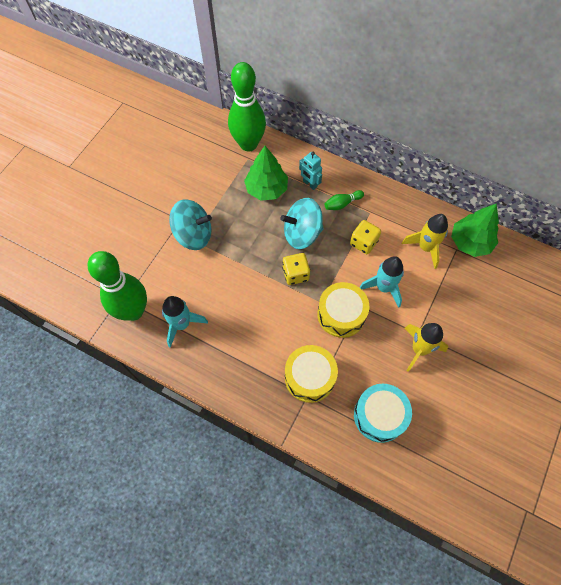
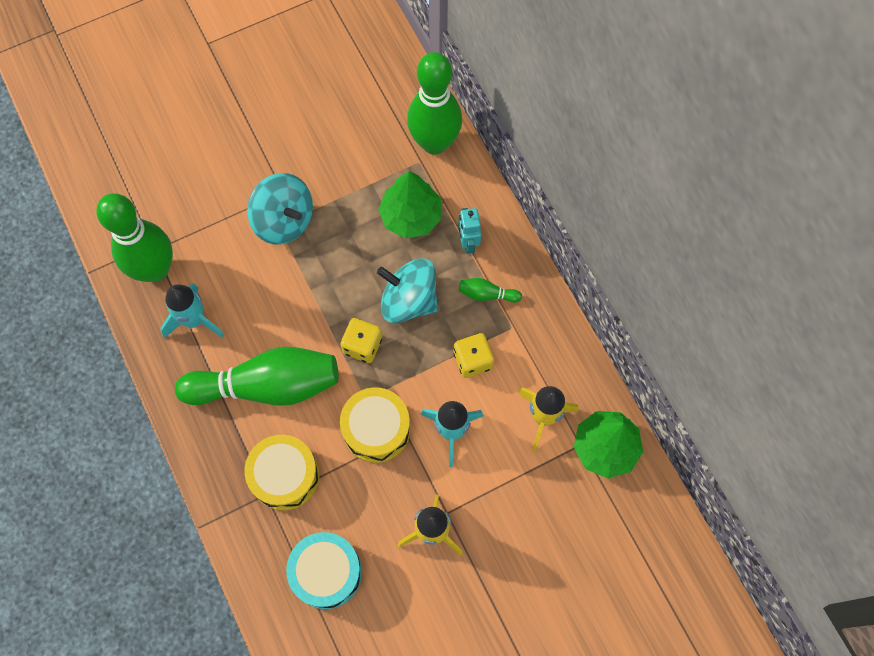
camera: 35 degrees right, 5 degrees up
none -> green bowling pin [175,347,339,406]

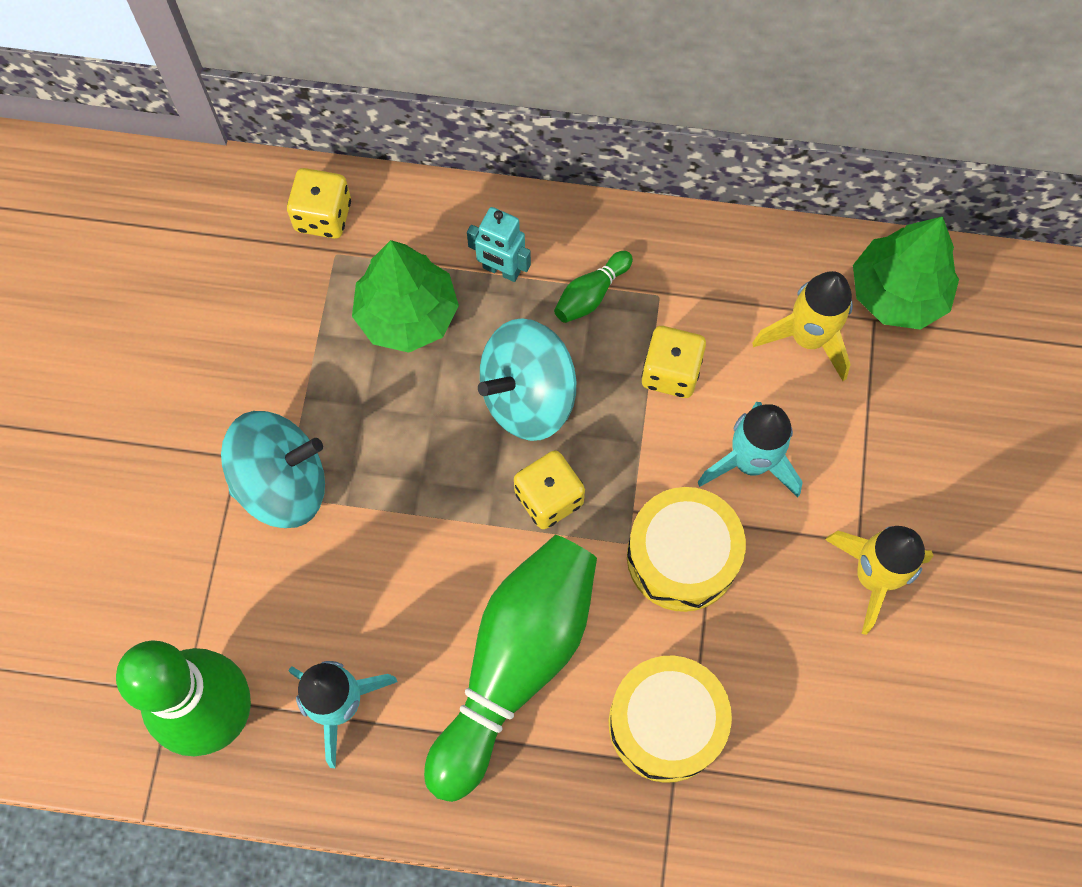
camera: 55 degrees left, 0 degrees up
turquoise drum [286,532,362,609] -> none
green bowling pin [407,52,462,155] -> yellow dice [287,168,351,239]

